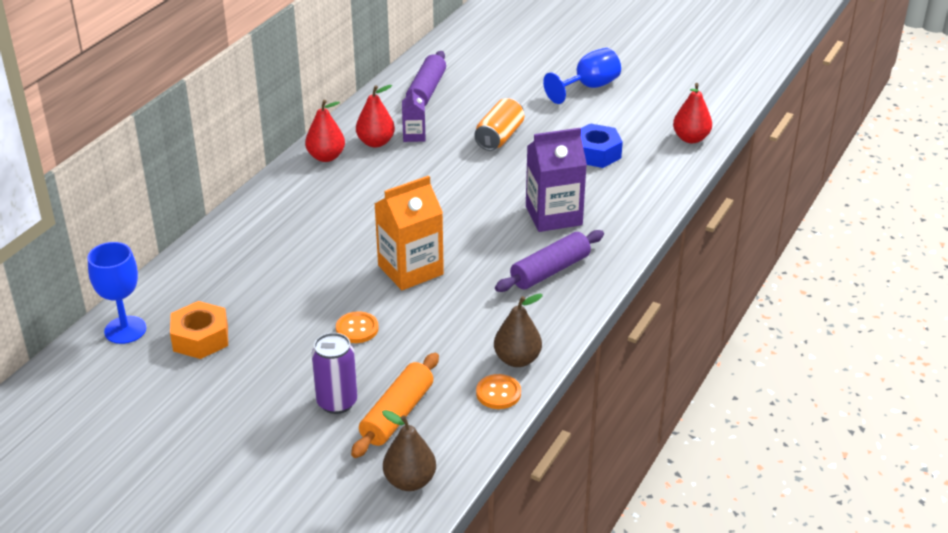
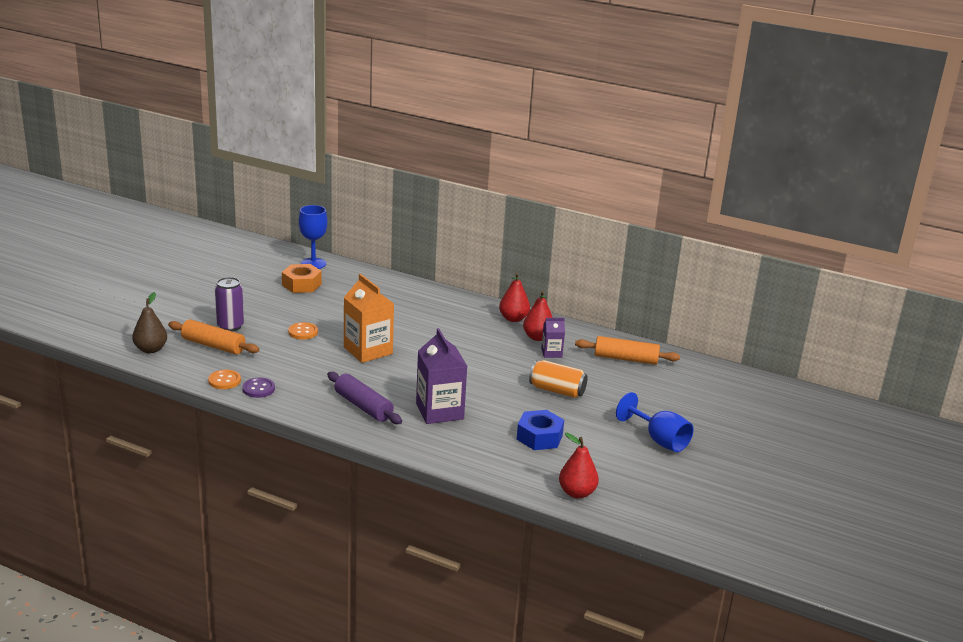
camera: 85 degrees right, 10 degrees down
purple rolling pin [406,51,446,106] -> orange rolling pin [575,336,680,365]
brown pear [494,294,543,367] -> purple button [242,378,275,398]

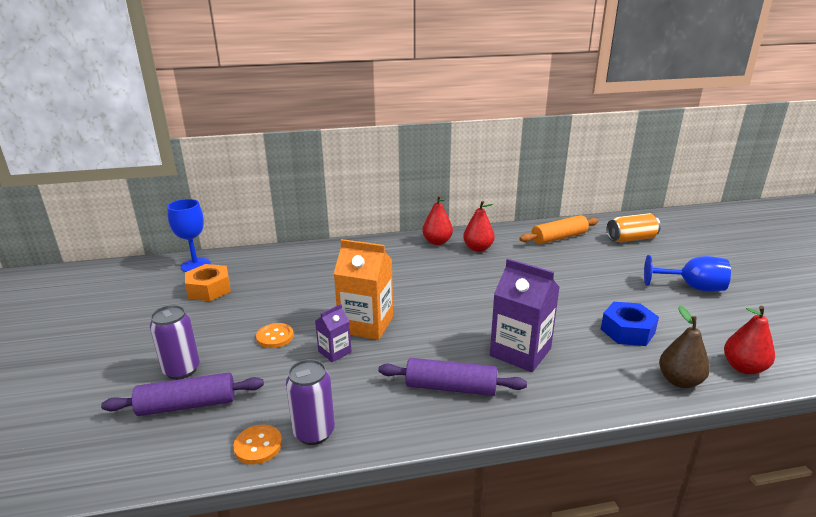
camera: 35 degrees left, 0 degrees up
brown pear [132,292,167,353] -> brown pear moved to [659,306,710,388]
orange rolling pin [168,319,259,355] -> purple rolling pin [101,372,264,416]
purple button [242,378,275,398] -> purple can [286,359,335,445]
orange can [529,360,588,398] -> orange can moved to [606,213,661,242]
purple carton [541,318,565,358] -> purple carton moved to [315,304,351,362]

